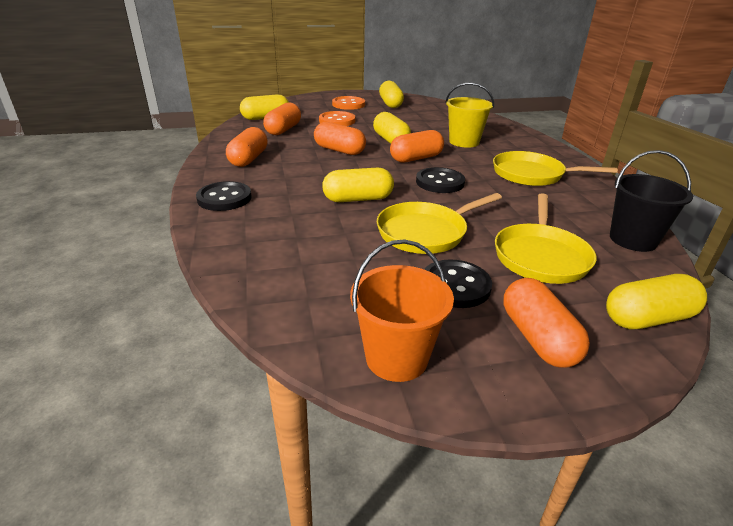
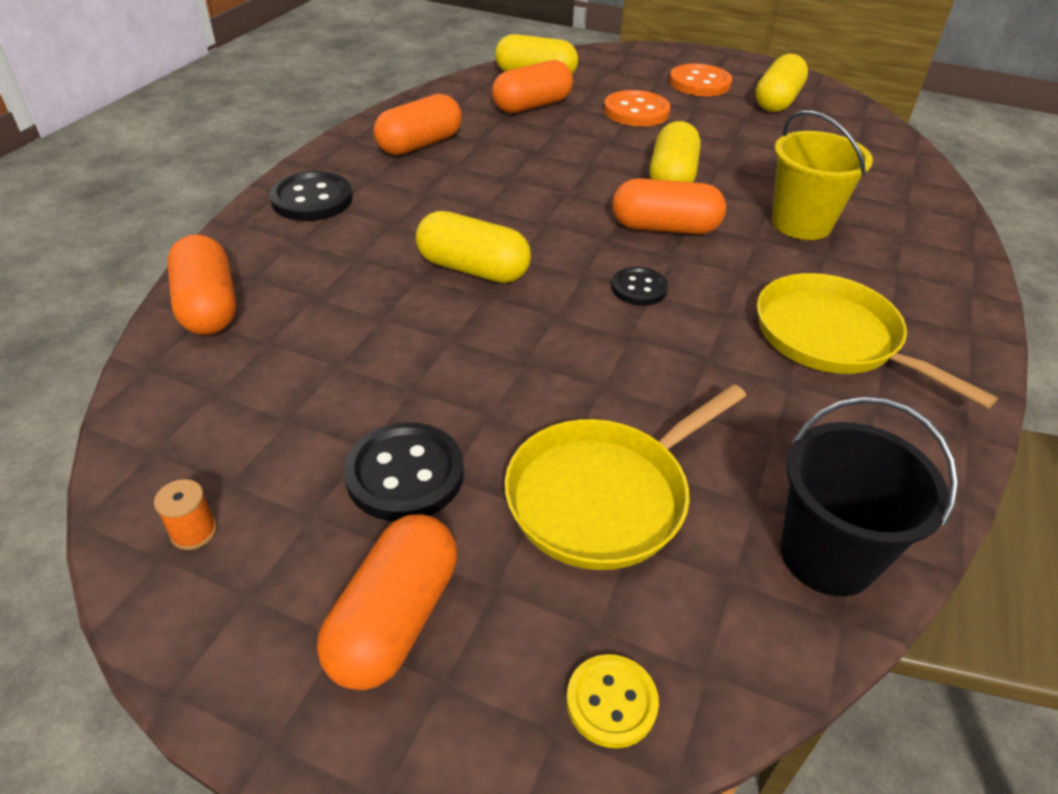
camera: 35 degrees right, 10 degrees up
orange capsule [314,122,366,155] -> orange capsule moved to [167,235,236,335]
orange bucket [350,240,454,382] -> orange spool [154,479,217,550]
yellow pan [377,193,502,254] -> none
black button [416,167,465,193] -> black button [612,267,668,306], size x0.62
yellow capsule [606,274,707,329] -> yellow button [566,654,659,748]

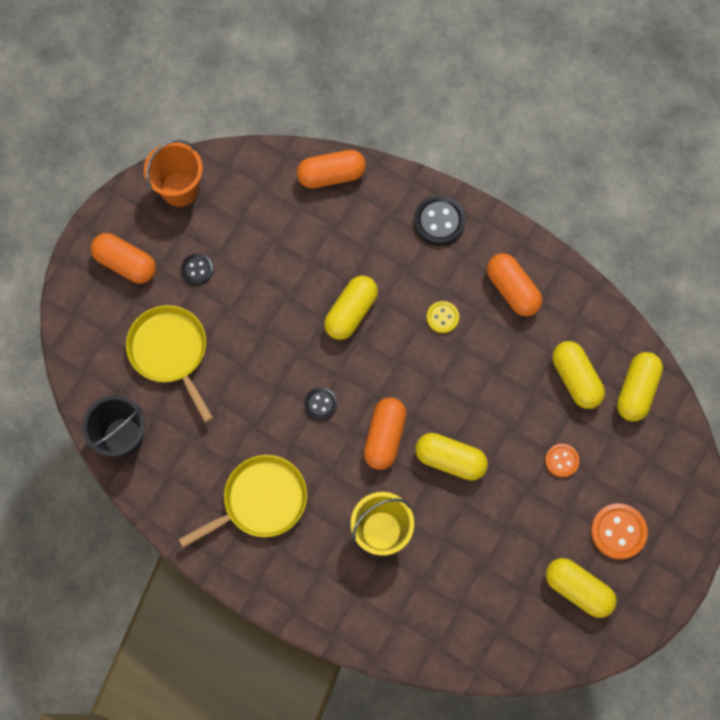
camera: 100 degrees right, 30 degrees up
orange spool [154,479,217,550] -> orange bucket [144,140,203,207]
black button [344,422,464,521] -> black button [181,253,213,285], size x0.62
orange capsule [492,60,573,113] -> yellow capsule [552,341,605,409]
yellow button [566,654,659,748] -> yellow button moved to [427,301,459,333]
orange button [604,90,671,127] -> orange button [545,444,579,477], size x0.62

